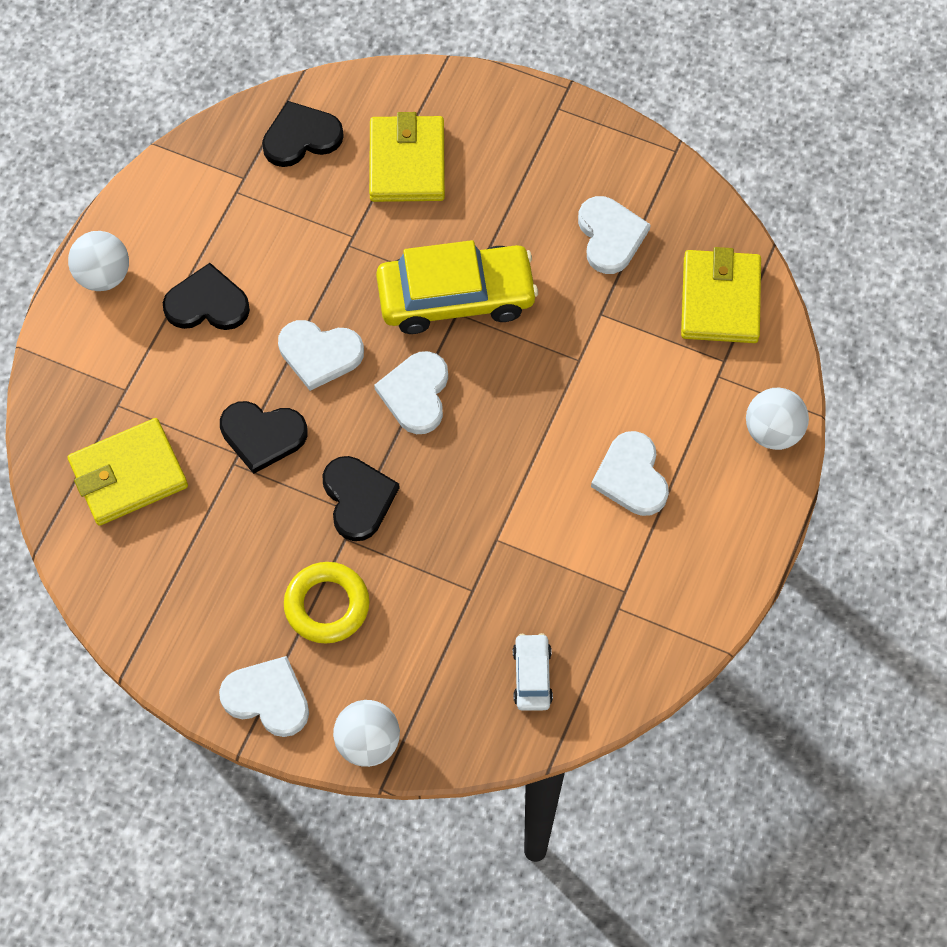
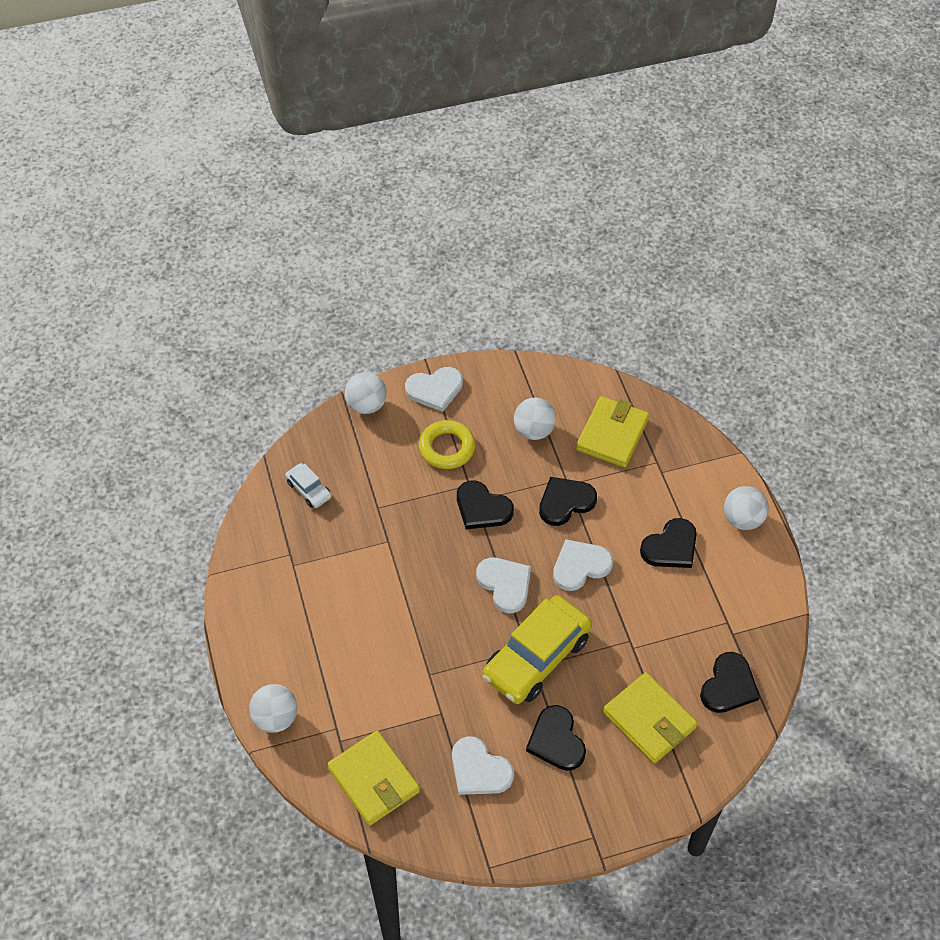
camera: 140 degrees right, 10 degrees down
white heart [591,431,669,516] -> none
none -> white ball [514,397,556,440]
none -> black heart [526,705,586,771]

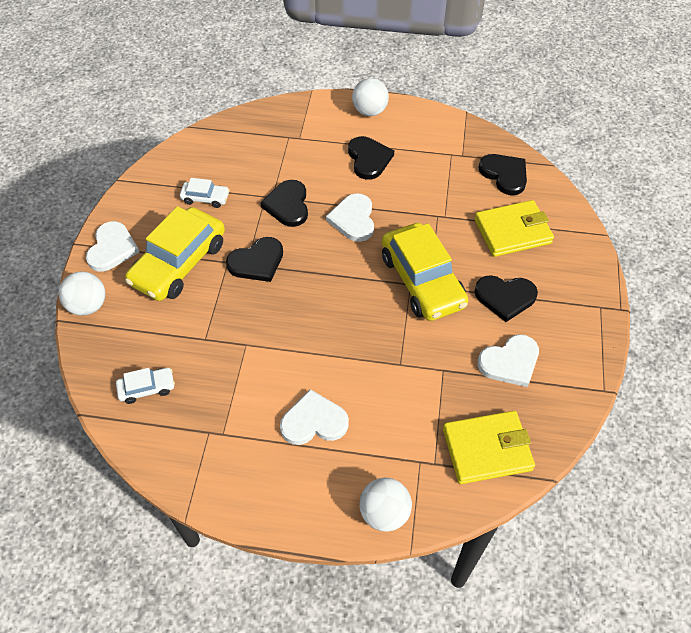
camera: 65 degrees left, 0 degrees up
yellow ring [419,420,475,469] -> yellow car [125,206,225,301]
white heart [476,558,531,613] -> white heart moved to [280,389,349,445]
white ball [514,397,556,440] -> white car [180,178,230,208]
yellow wallet [576,396,649,468] -> none

